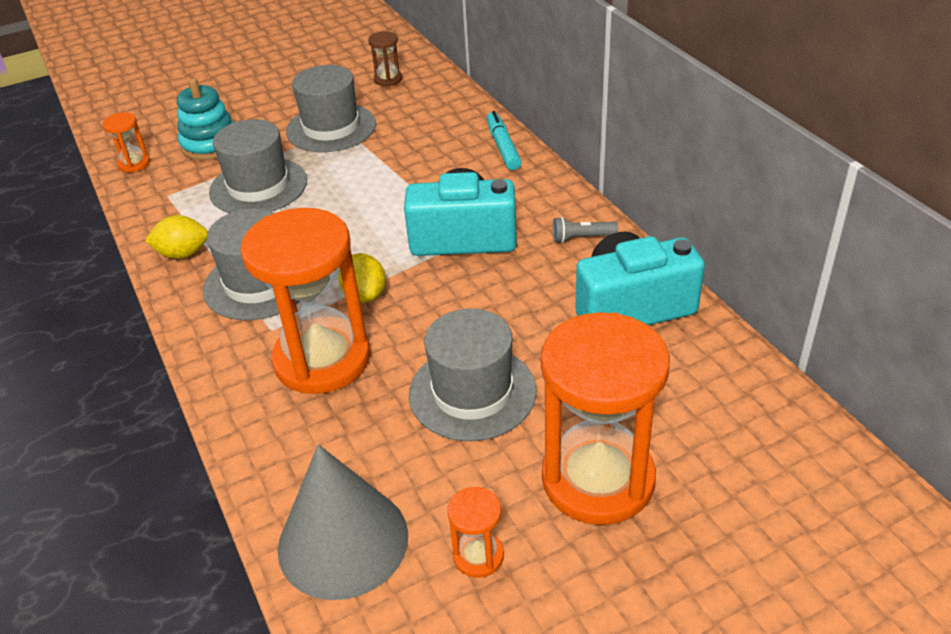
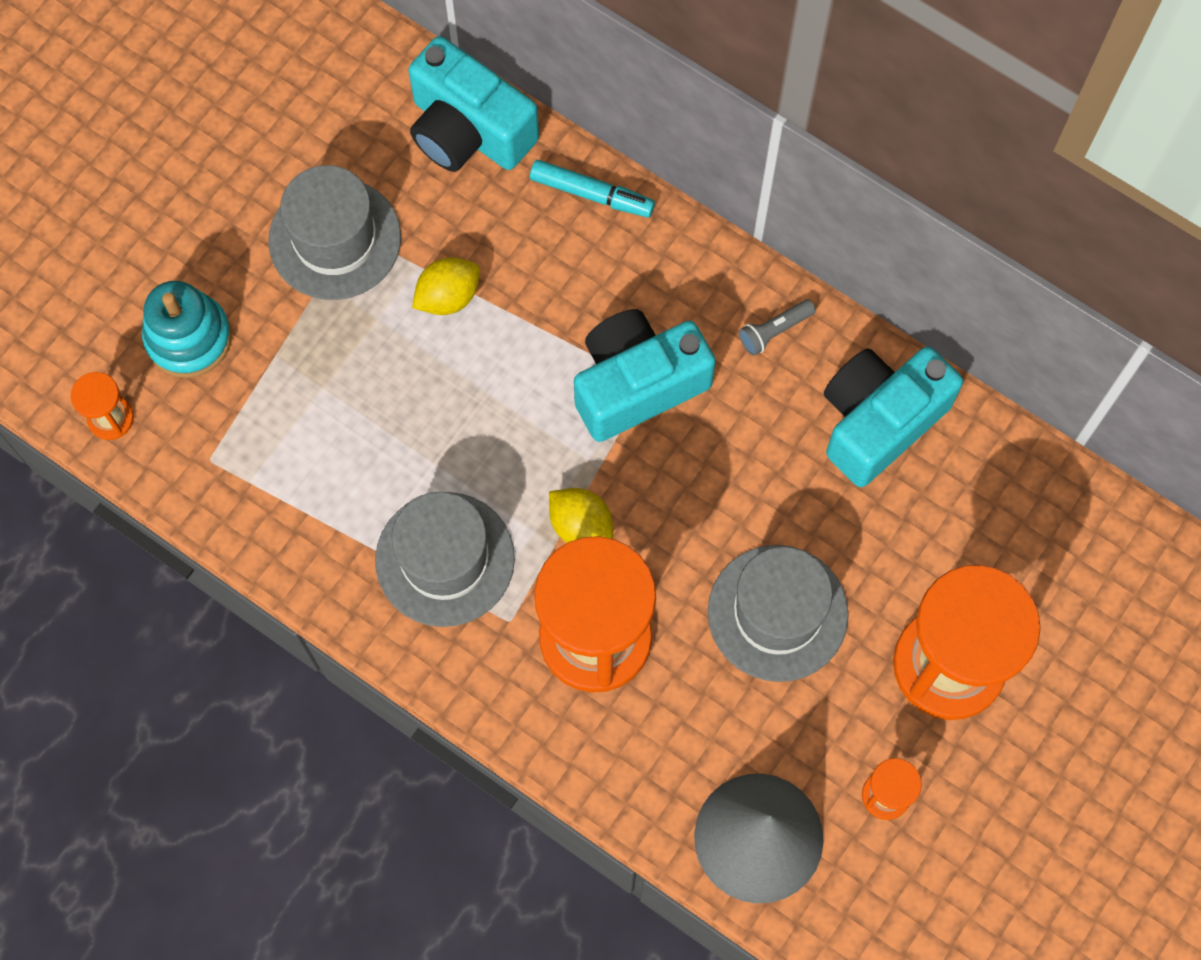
camera: 30 degrees left, 30 degrees up
yellow lemon [145,215,208,259] -> yellow lemon moved to [412,257,480,315]
grey hat [209,119,307,213] -> none
brown hourglass [368,31,402,86] -> none
turquoise marker [487,111,521,170] -> turquoise marker turned 150 degrees clockwise [530,160,655,218]
none -> turquoise camera [408,36,539,172]

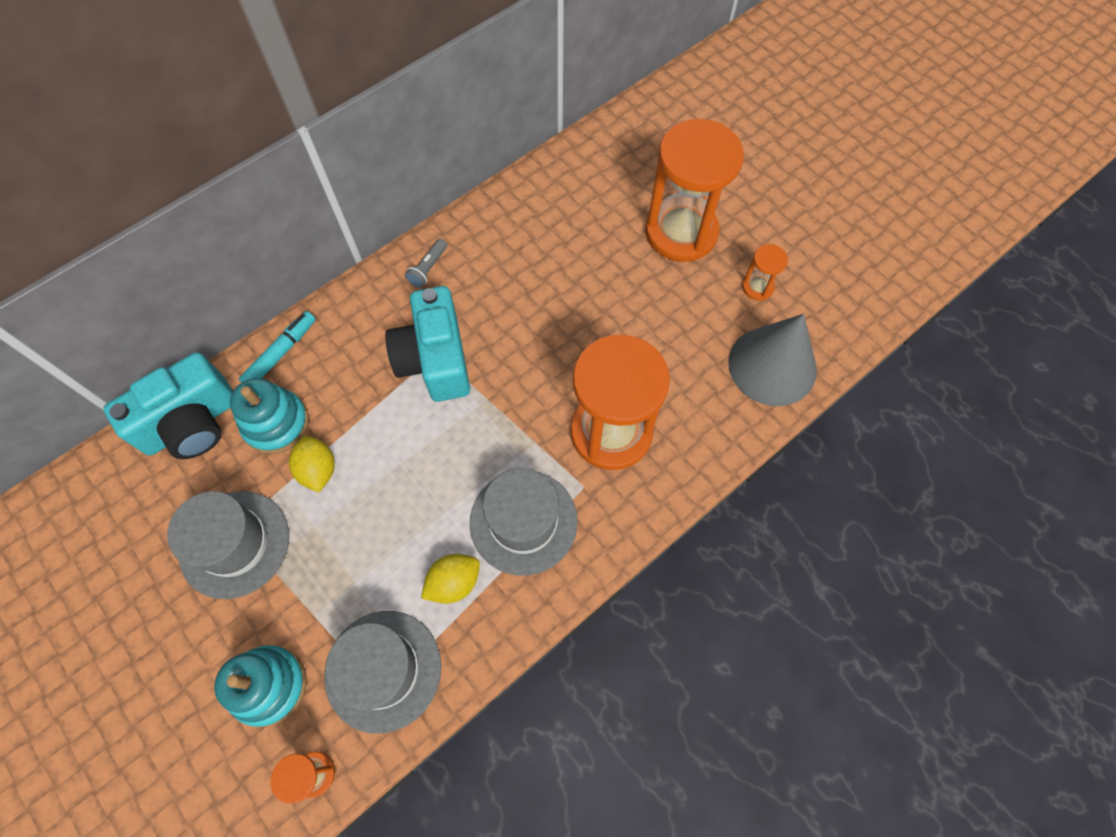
camera: 75 degrees left, 5 degrees down
yellow lemon [549,488,613,543] -> yellow lemon moved to [421,554,480,604]
grey hat [708,545,848,682] -> grey hat moved to [324,611,441,734]
grey flashlight [739,299,816,356] -> grey flashlight turned 45 degrees clockwise [405,239,447,288]
turquoise camera [824,347,963,487] -> none
none -> turquoise stacking toy [230,378,309,454]

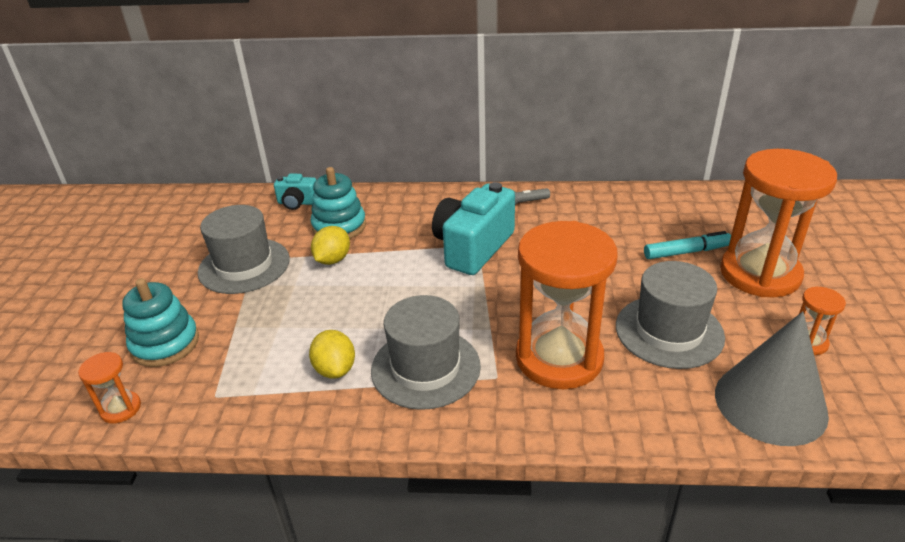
camera: 45 degrees right, 30 degrees down
turquoise camera [103,352,233,459] -> turquoise camera [274,174,316,210], size x0.51
turquoise marker [239,311,316,383] -> turquoise marker moved to [644,231,731,259]
grey hat [324,611,441,734] -> grey hat moved to [616,261,725,369]
yellow lemon [421,554,480,604] -> yellow lemon turned 60 degrees clockwise [309,330,355,379]

